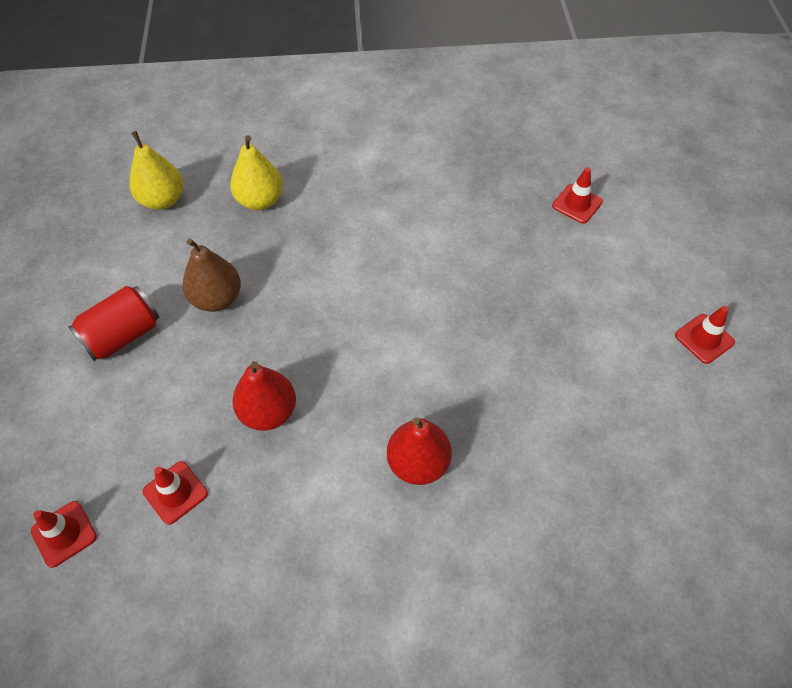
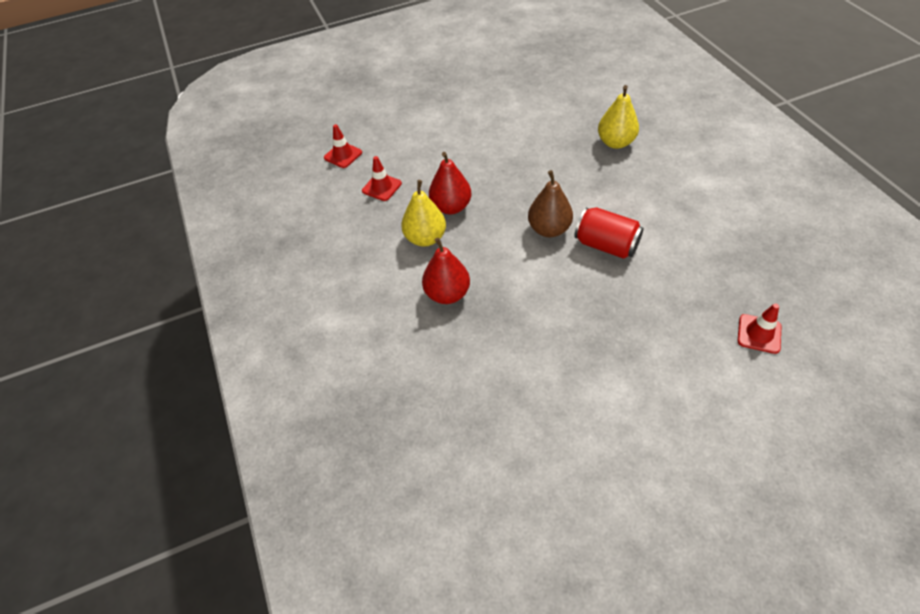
camera: 75 degrees right, 5 degrees down
red can [68,286,159,361] -> red can moved to [574,207,644,259]
yellow pear [129,131,183,210] -> yellow pear moved to [401,180,446,247]
brown pear [183,239,241,312] -> brown pear moved to [528,170,573,237]
red traffic cone [675,306,735,364] -> none

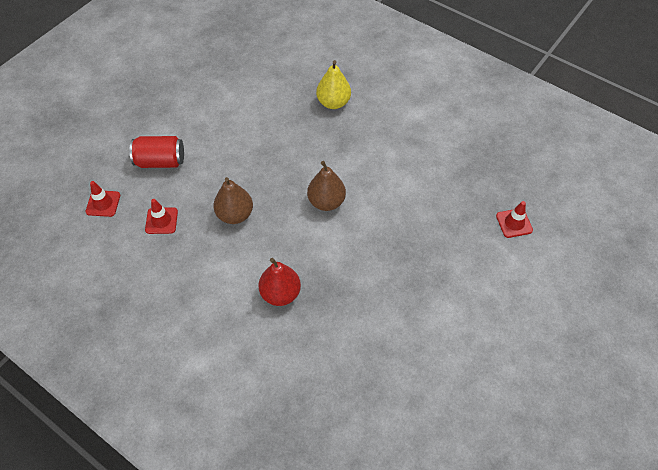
camera: 35 degrees left, 5 degrees up
yellow pear [401,180,446,247] -> none
red pear [429,152,471,214] -> brown pear [213,177,253,224]
red can [574,207,644,259] -> red can moved to [130,136,184,168]

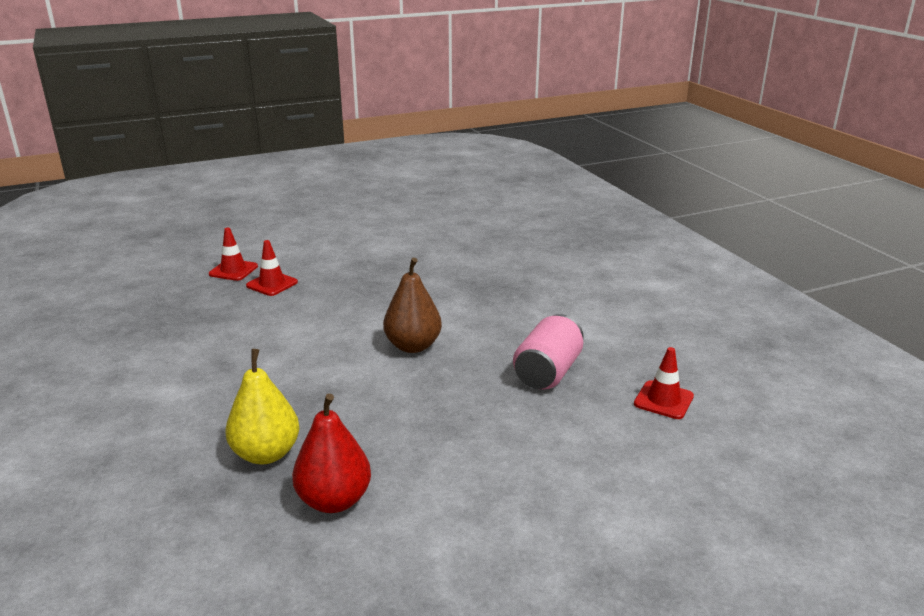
camera: 150 degrees left, 30 degrees down
red traffic cone [85,181,120,217] -> red traffic cone moved to [246,240,298,296]
red can [130,136,184,168] -> none
brown pear [213,177,253,224] -> pink can [513,314,583,389]
red pear [258,258,301,306] -> red pear moved to [292,394,371,513]

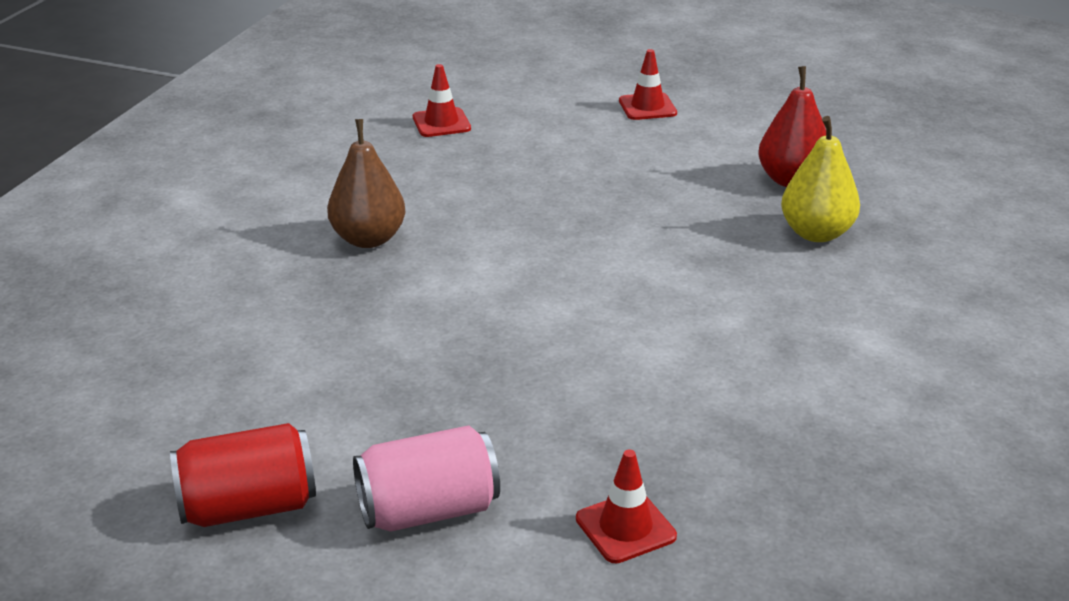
camera: 135 degrees left, 5 degrees up
red traffic cone [246,240,298,296] -> red traffic cone moved to [619,49,677,120]
brown pear [383,258,442,353] -> brown pear moved to [327,119,405,248]
pink can [513,314,583,389] -> pink can moved to [353,425,500,532]
none -> red can [170,423,316,527]

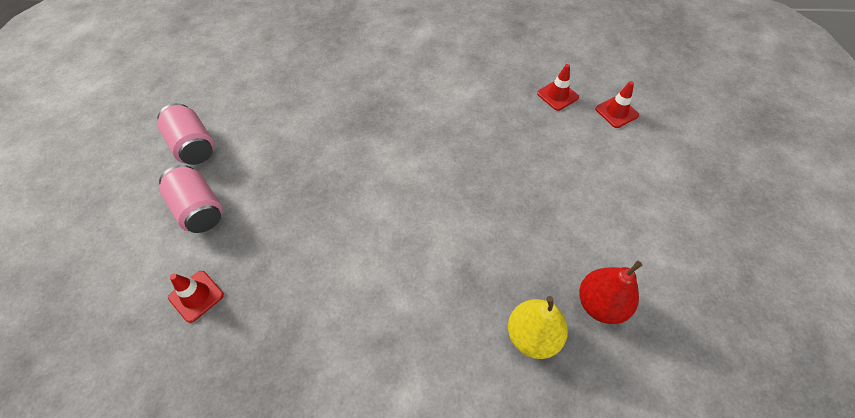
camera: 70 degrees right, 25 degrees up
red can [170,423,316,527] -> pink can [157,103,214,165]
brown pear [327,119,405,248] -> none
red traffic cone [619,49,677,120] -> red traffic cone moved to [595,81,639,128]

